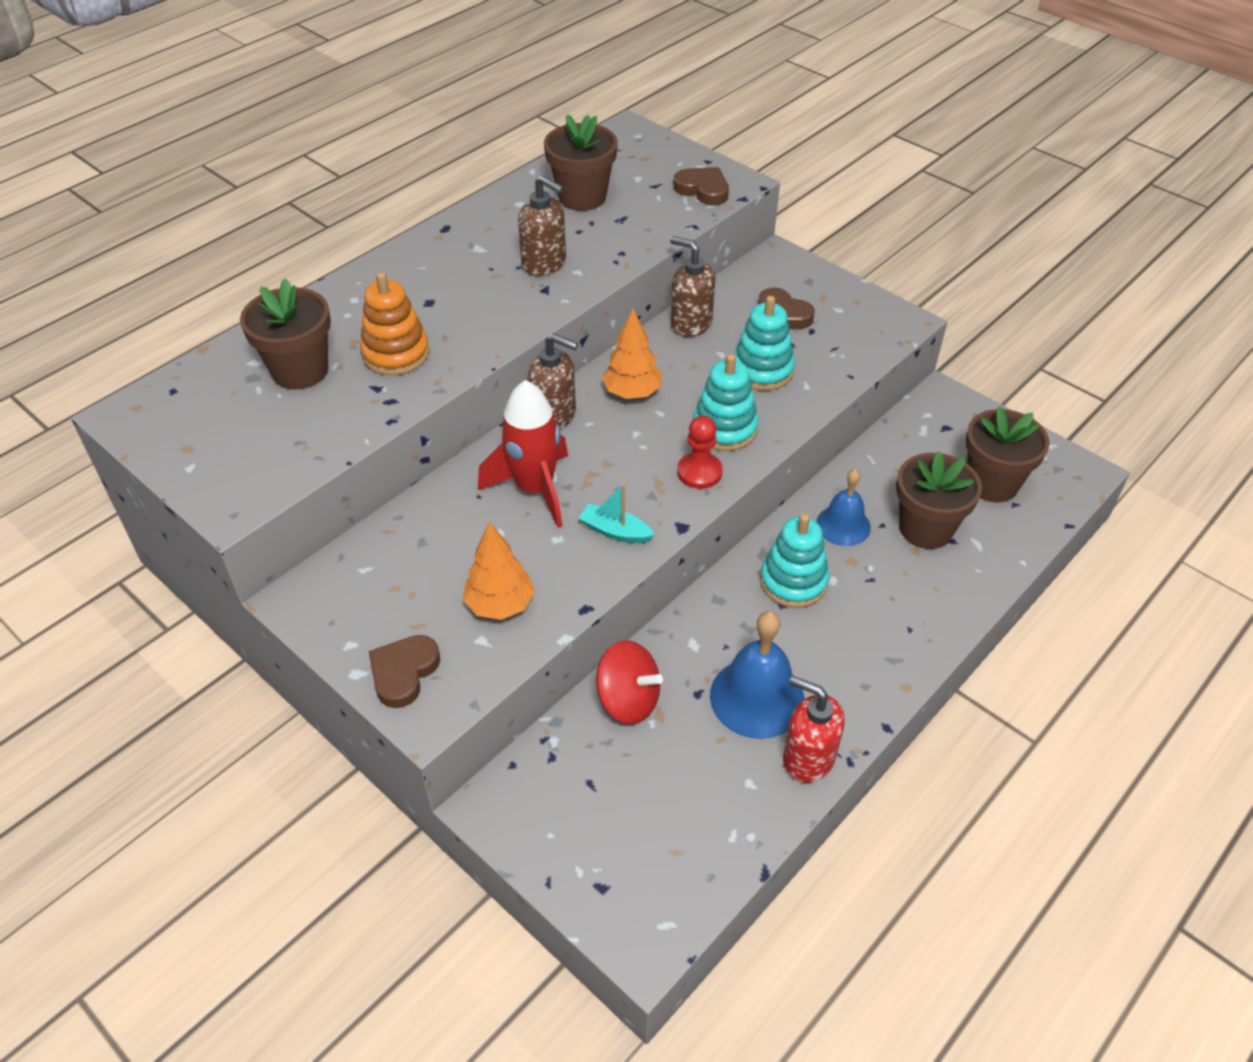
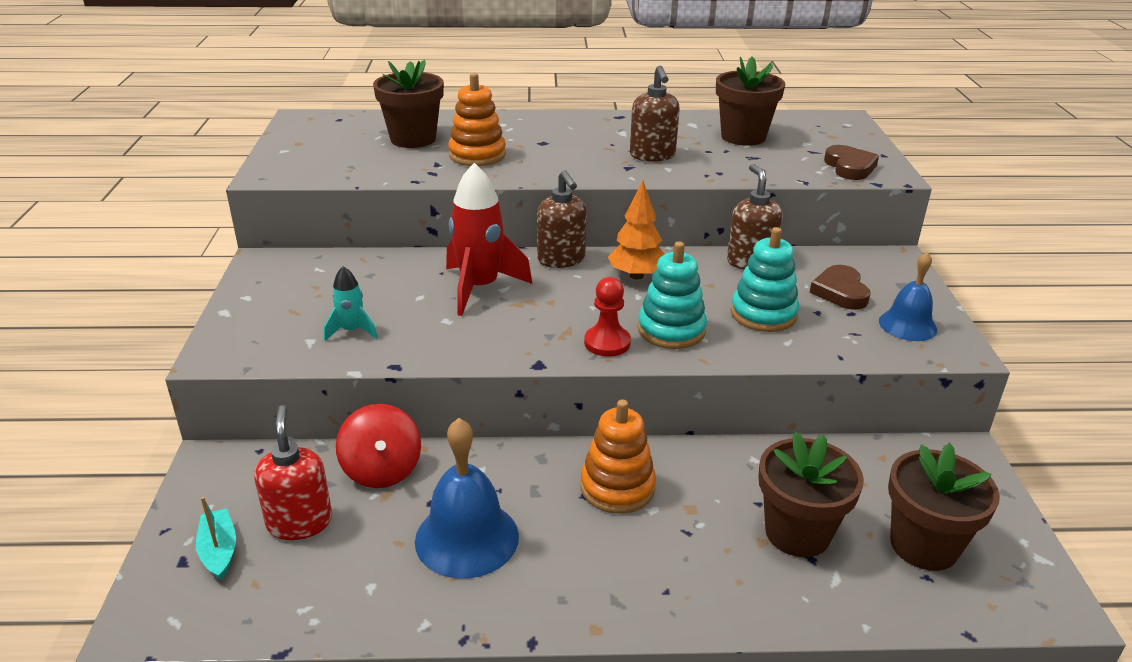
camera: 45 degrees right, 15 degrees down
brown heart [369,635,440,708] -> none
orange tree [463,522,535,620] -> turquoise rocket [324,266,378,341]
turquoise boat [579,484,654,543] -> turquoise boat moved to [196,497,236,581]
turquoise stacking toy [760,514,829,608] -> orange stacking toy [581,400,656,514]
red soap dispenser [783,676,845,783] -> red soap dispenser moved to [254,405,332,540]
blue bell [816,469,871,546] -> blue bell moved to [879,251,937,341]

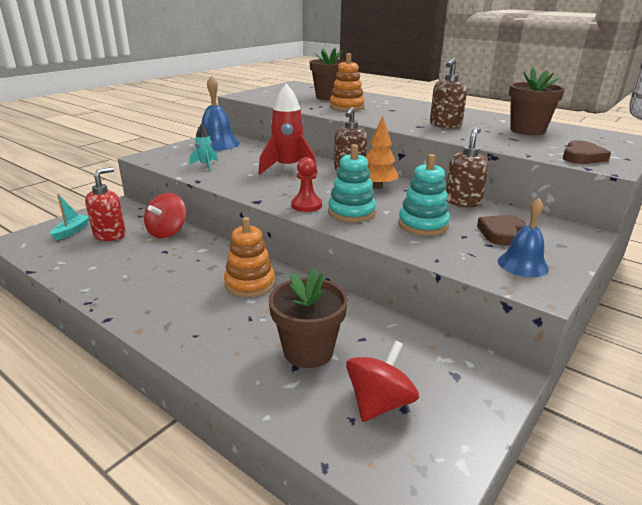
camera: 40 degrees right, 5 degrees down
blue bell [415,418,519,579] -> blue bell moved to [195,75,240,151]
brown flower pot [888,443,1000,571] -> red spinning top [346,340,419,422]

